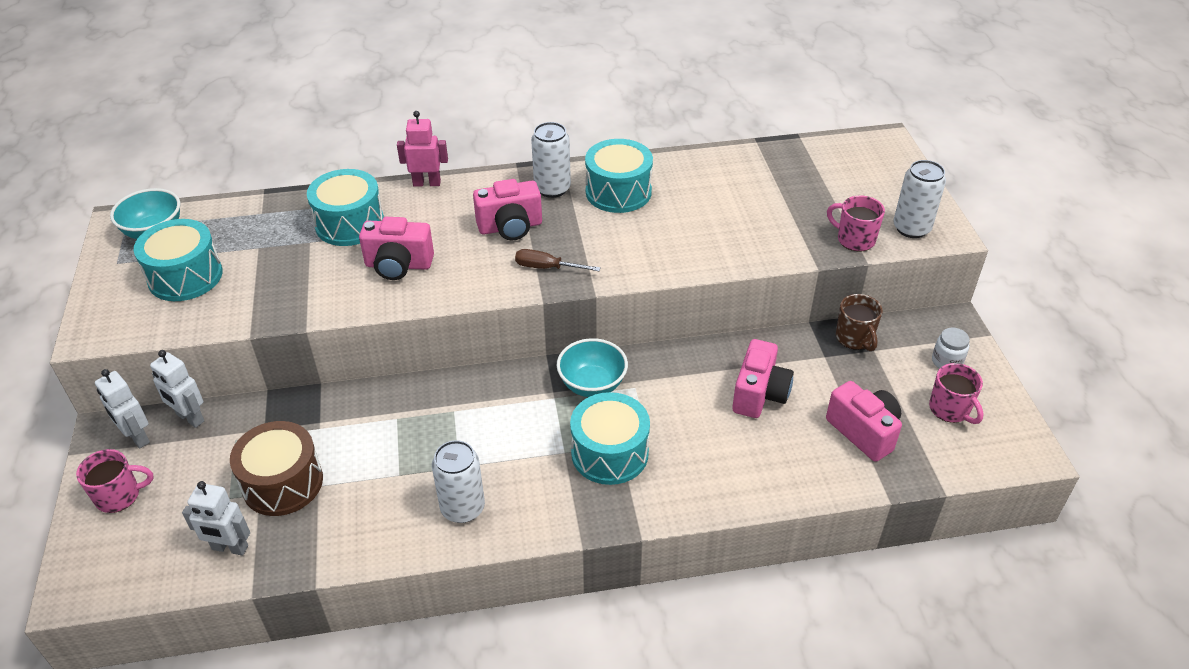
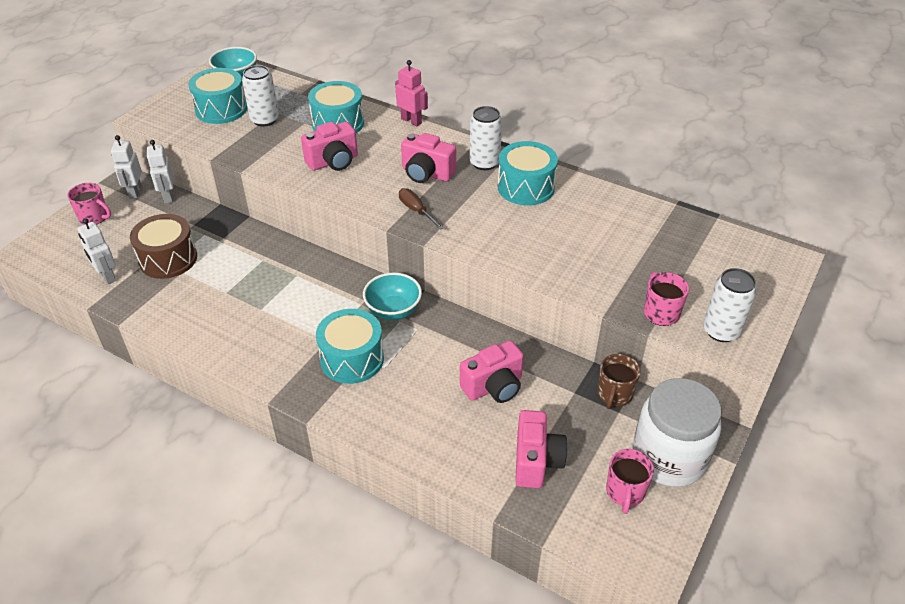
camera: 40 degrees right, 0 degrees up
pink camera [359,217,434,280] -> pink camera turned 75 degrees counterclockwise [301,122,358,171]
white can [432,440,485,523] -> white can moved to [242,65,279,127]
white jar [932,327,970,369] -> white jar [632,378,722,487], size x2.46

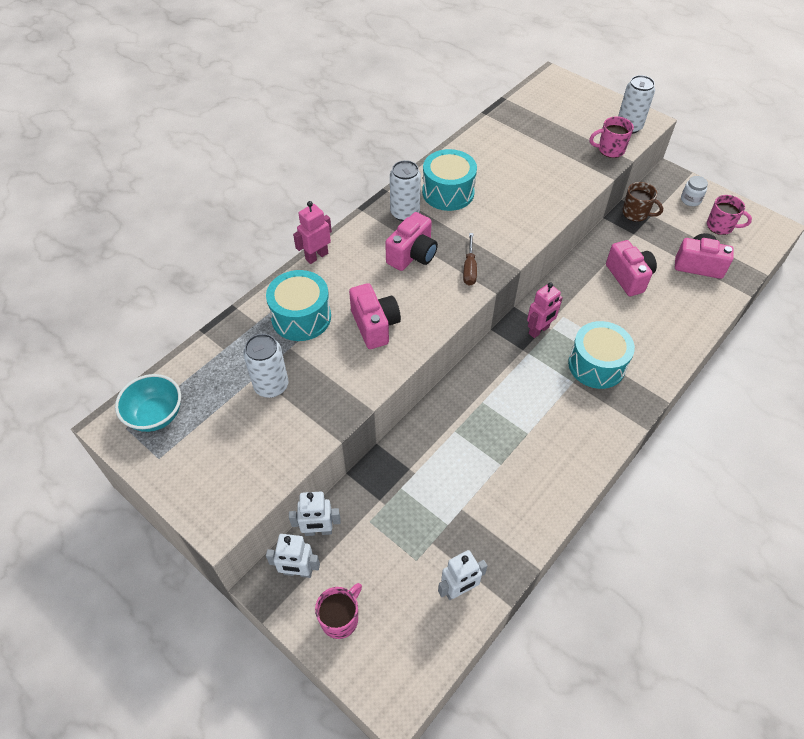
camera: 80 degrees left, 10 degrees up
brown drum [130,214,197,279] -> none
turquoise drum [188,68,247,124] -> none
turquoise bowl [363,273,422,320] -> pink robot [527,282,563,338]
brown screwdriver [399,188,444,230] -> brown screwdriver turned 60 degrees counterclockwise [463,233,477,286]
white jar [632,378,722,487] -> white jar [681,176,708,206], size x0.41

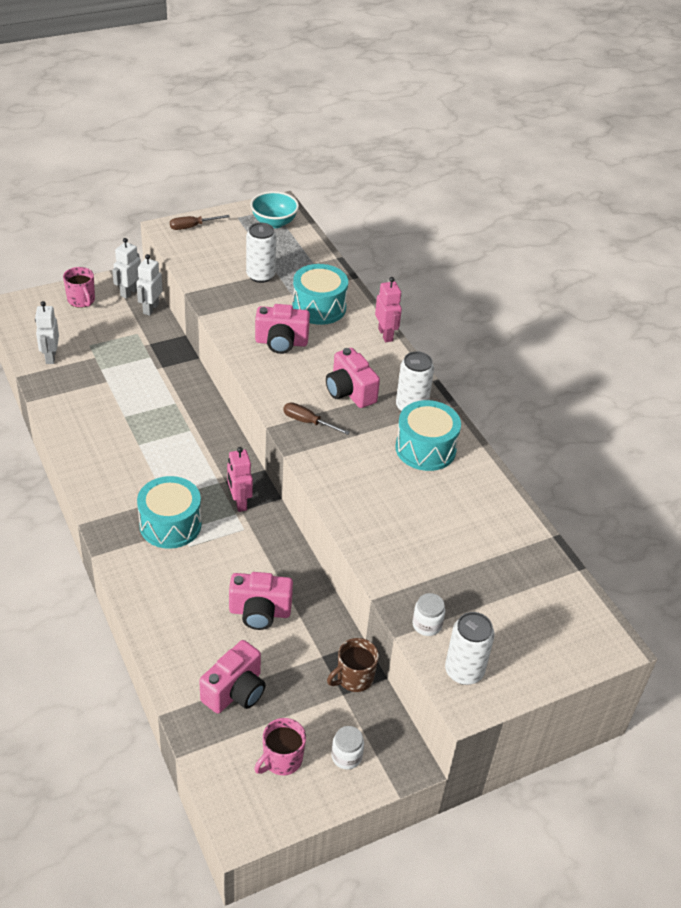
camera: 110 degrees right, 10 degrees down
pink mug [589,116,634,158] -> white jar [412,593,445,636]
none -> brown screwdriver [170,215,230,230]

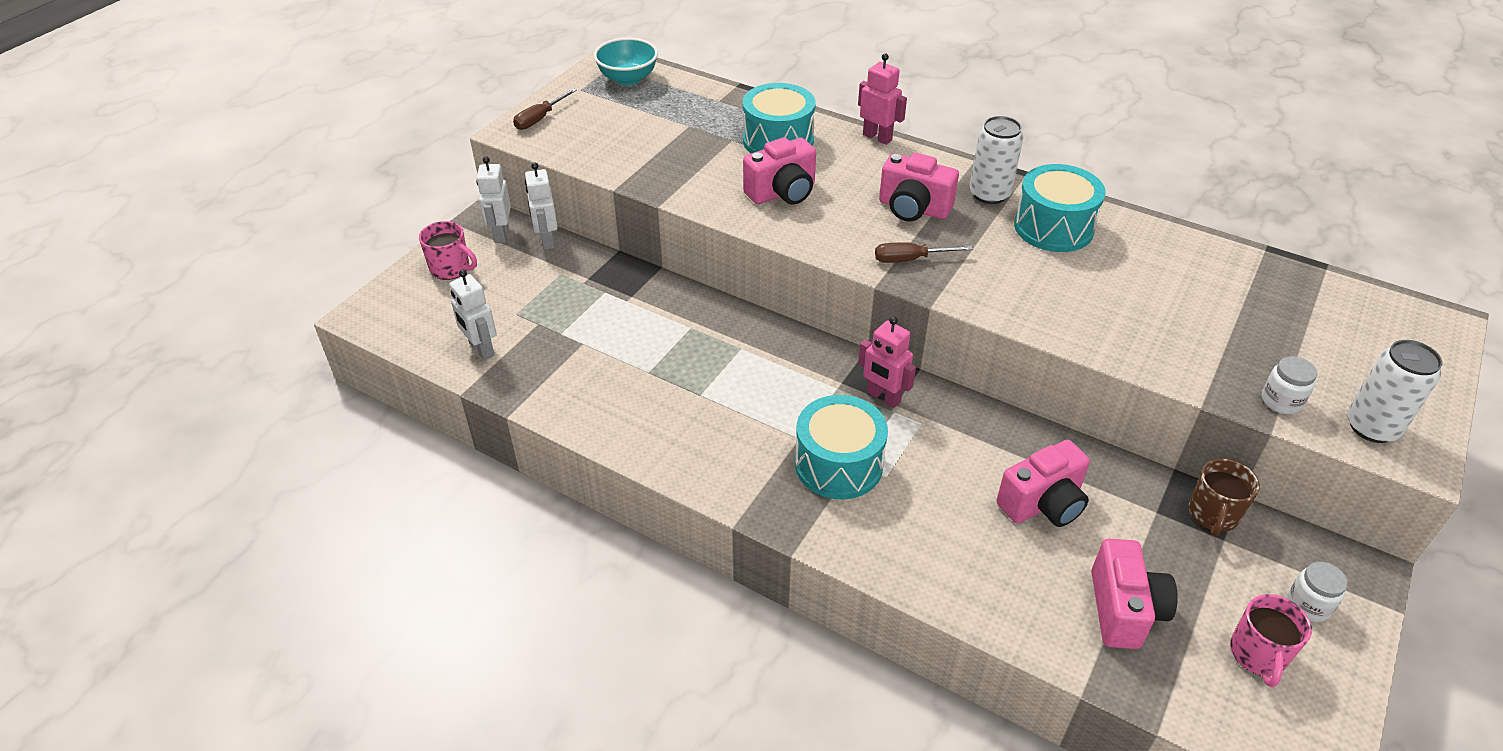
camera: 30 degrees left, 0 degrees up
white can [246,223,277,283] -> none

